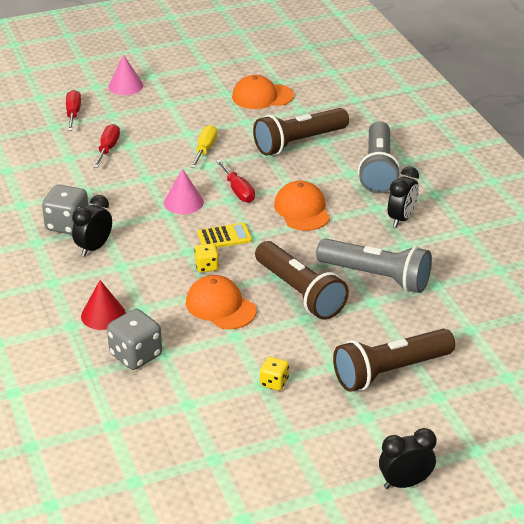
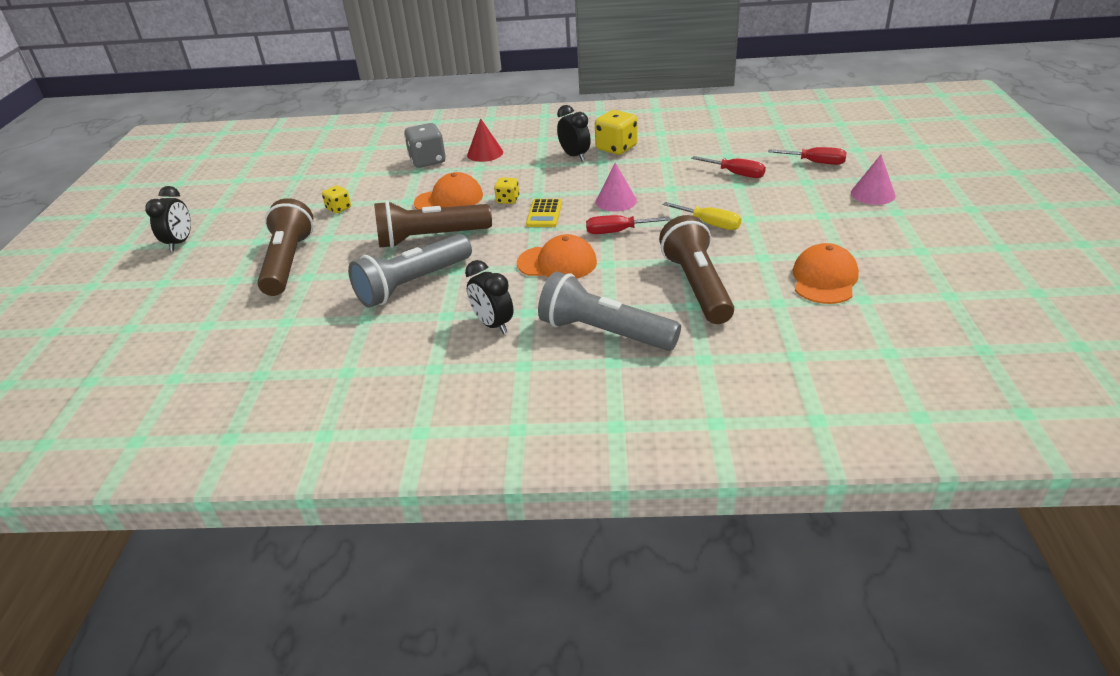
camera: 115 degrees right, 0 degrees up
grey dice [42,185,88,235] -> yellow dice [595,110,637,155]

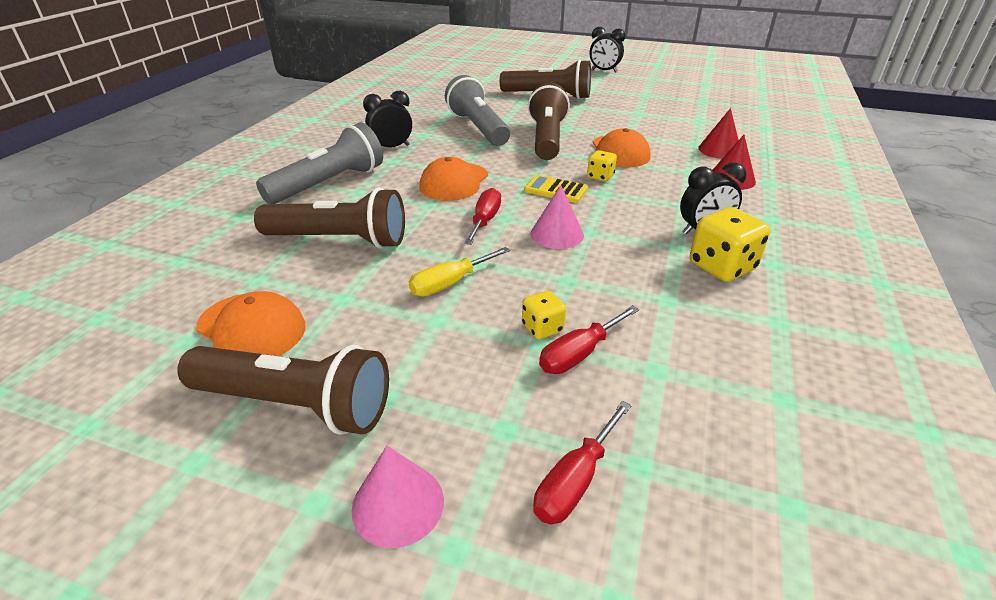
camera: 105 degrees right, 0 degrees up
yellow dice [322,185,351,214] -> yellow dice moved to [522,291,566,339]
grey dice [404,123,446,168] -> red cone [698,108,738,159]
none -> brown flashlight [177,345,389,435]

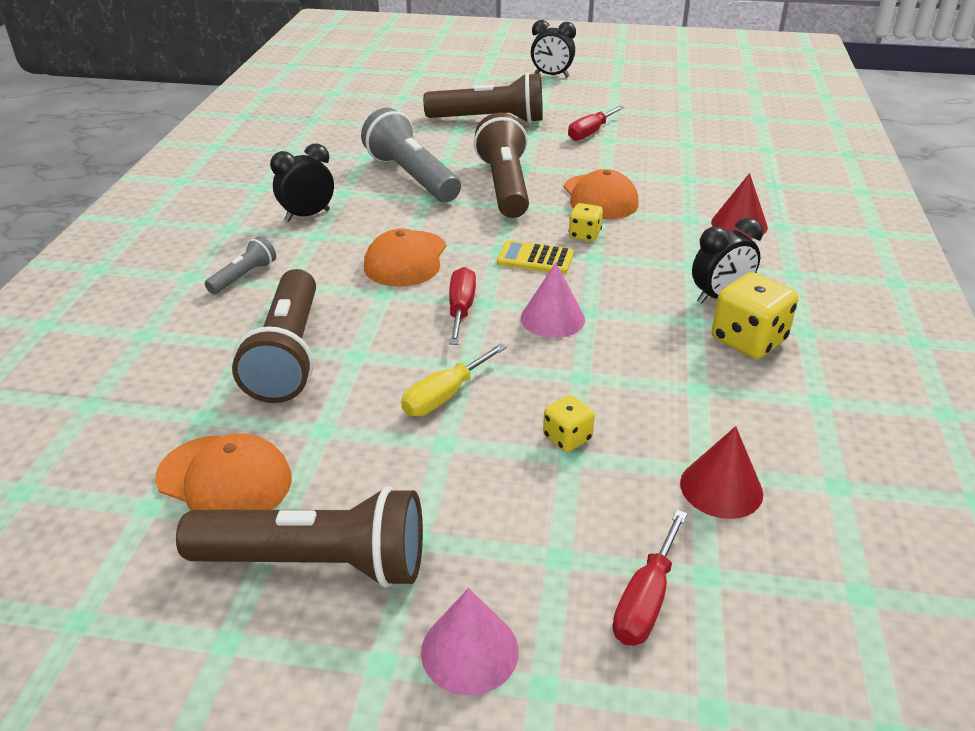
camera: 10 degrees left, 0 degrees up
brown flashlight [254,187,405,249] -> brown flashlight turned 90 degrees clockwise [232,269,316,403]
grey flashlight [256,122,383,204] -> grey flashlight [205,236,276,294], size x0.48
red screwdriver [539,305,639,374] -> red screwdriver moved to [568,106,624,141]
red cone [698,108,738,159] -> red cone moved to [680,426,763,519]

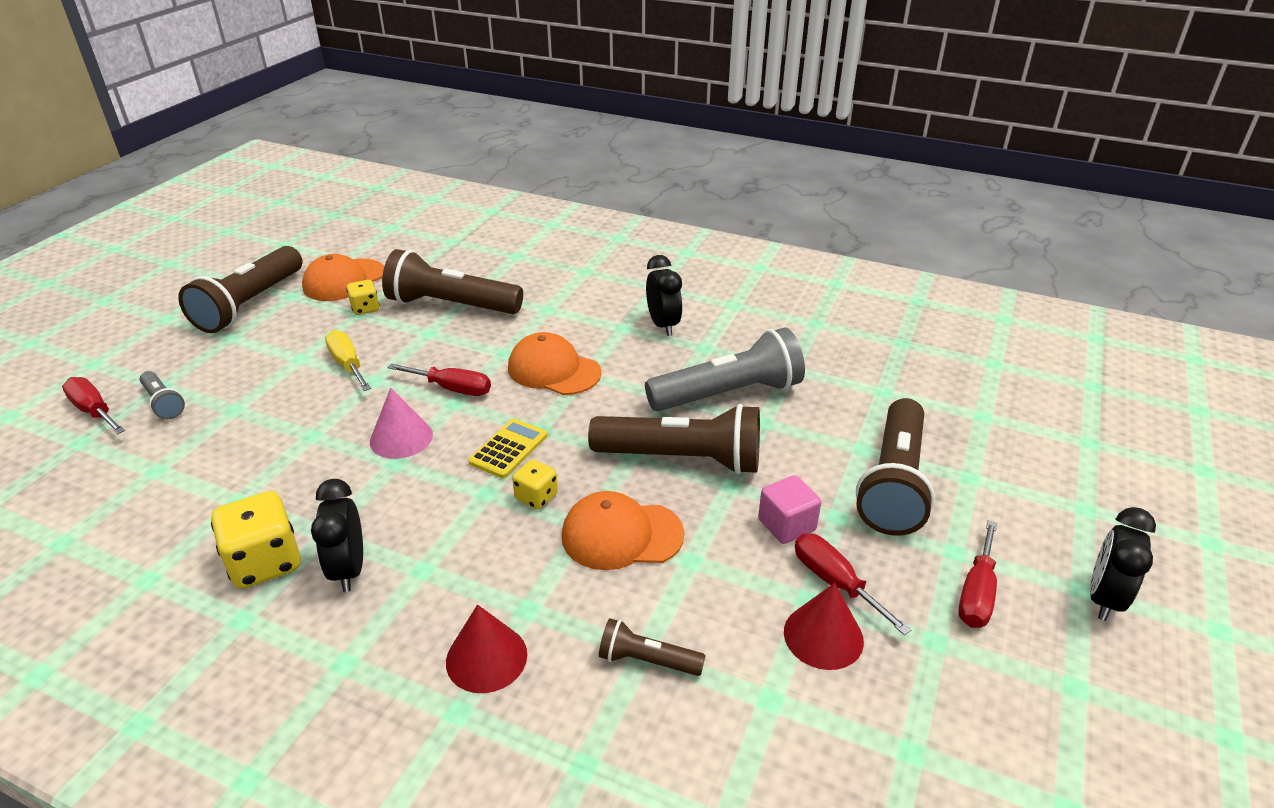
camera: 105 degrees right, 0 degrees up
grey flashlight [205,236,276,294] -> grey flashlight moved to [140,371,185,419]
pink cone [421,588,519,695] -> none
yellow dice [543,395,595,452] -> yellow dice moved to [346,280,380,315]
red cone [680,426,763,519] -> red cone moved to [784,583,864,670]
none -> brown flashlight [599,618,706,676]
none -> pink cube [758,475,821,544]
none -> red screwdriver [958,520,997,628]

